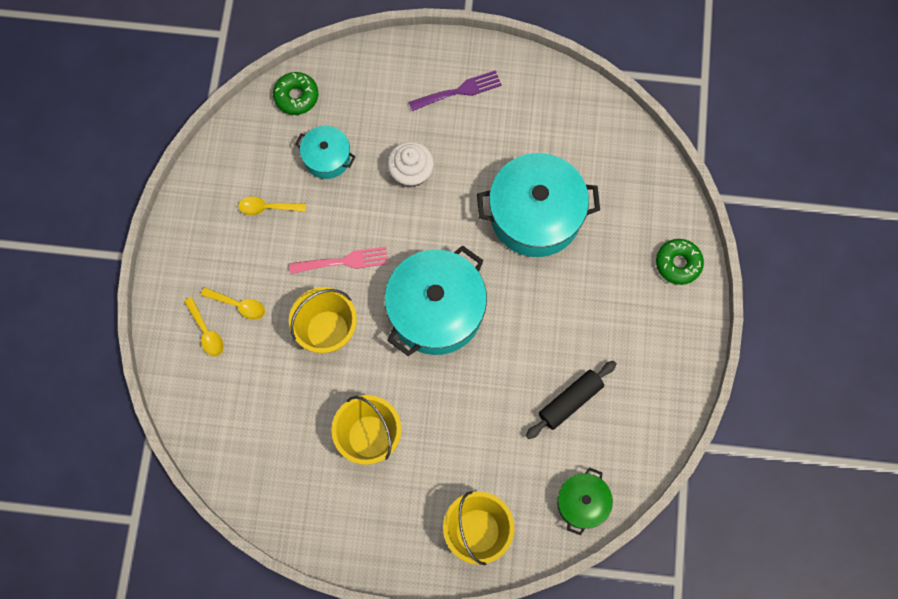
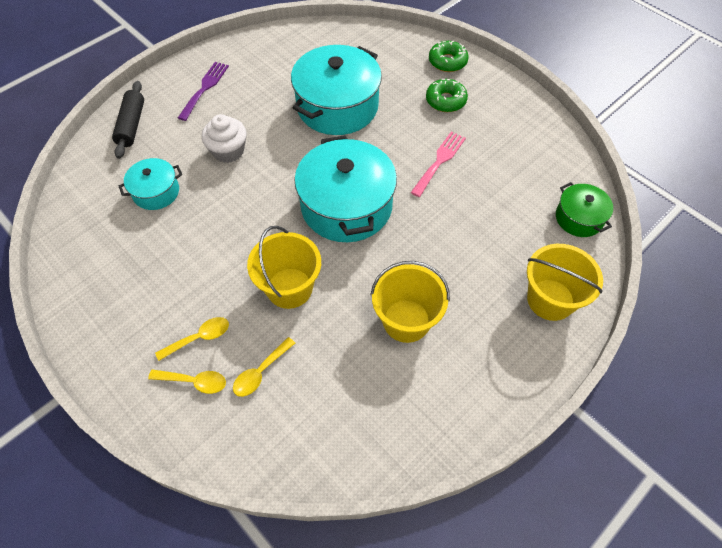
camera: 50 degrees left, 15 degrees down
yellow spoon [238,196,306,215] -> yellow spoon moved to [233,337,295,397]
green donut [273,72,318,115] -> green donut moved to [426,79,468,112]
pink fork [289,247,389,274] -> pink fork moved to [411,132,466,197]
black rolling pin [526,361,617,439] -> black rolling pin moved to [112,81,144,159]

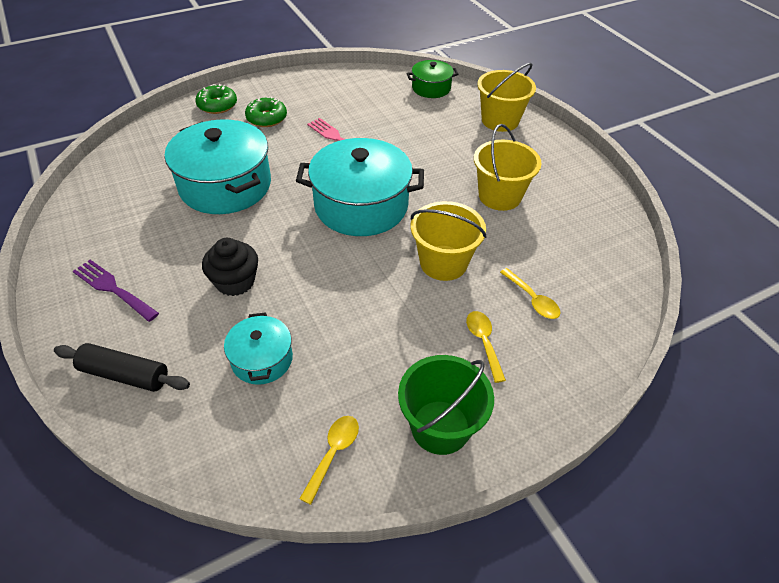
camera: 75 degrees left, 10 degrees down
yellow spoon [148,370,226,394] -> yellow spoon moved to [299,416,359,505]
white cupcake [202,114,246,163] -> black cupcake [202,238,258,296]
none -> green bucket [398,355,494,455]

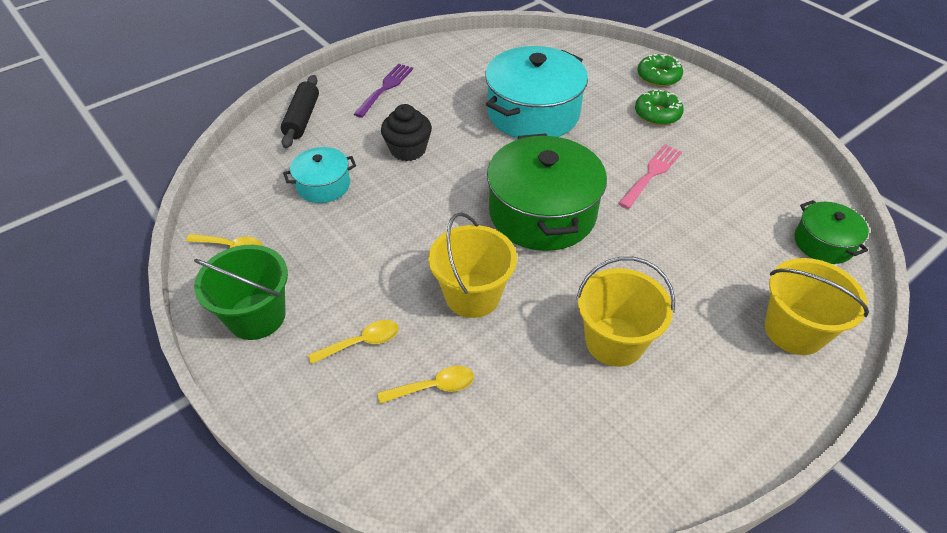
camera: 80 degrees right, 0 degrees up
turquoise pot [296,138,424,236] -> green pot [487,133,607,251]
yellow spoon [500,268,560,319] -> yellow spoon turned 150 degrees counterclockwise [378,366,474,404]

